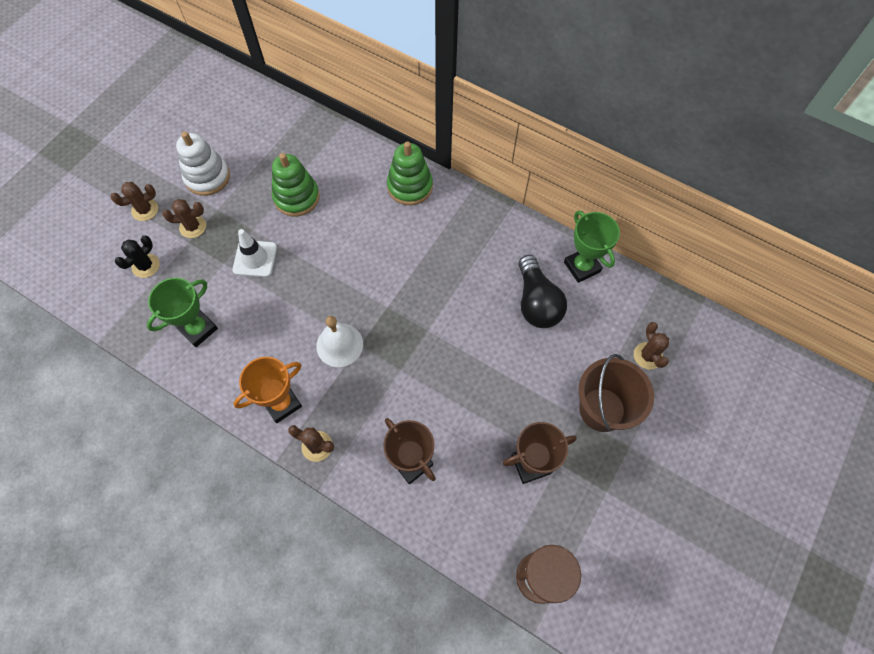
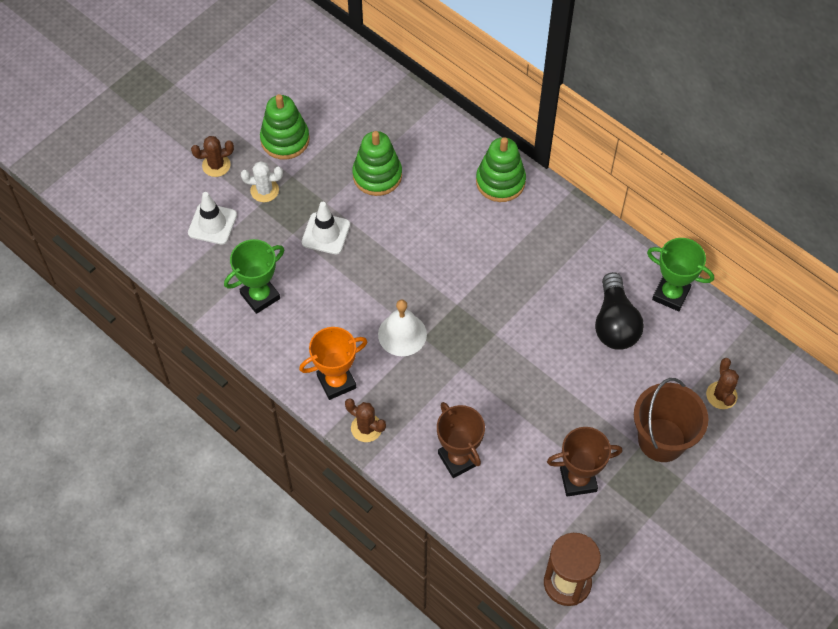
camera: 10 degrees right, 5 degrees down
black cactus [115,236,160,278] -> white traffic cone [188,192,237,245]
brown cactus [162,199,206,238] -> white cactus [241,161,283,202]
white stacking toy [176,131,230,196] -> green stacking toy [260,94,310,160]
green trophy [564,211,620,283] -> green trophy turned 45 degrees counterclockwise [647,238,714,311]

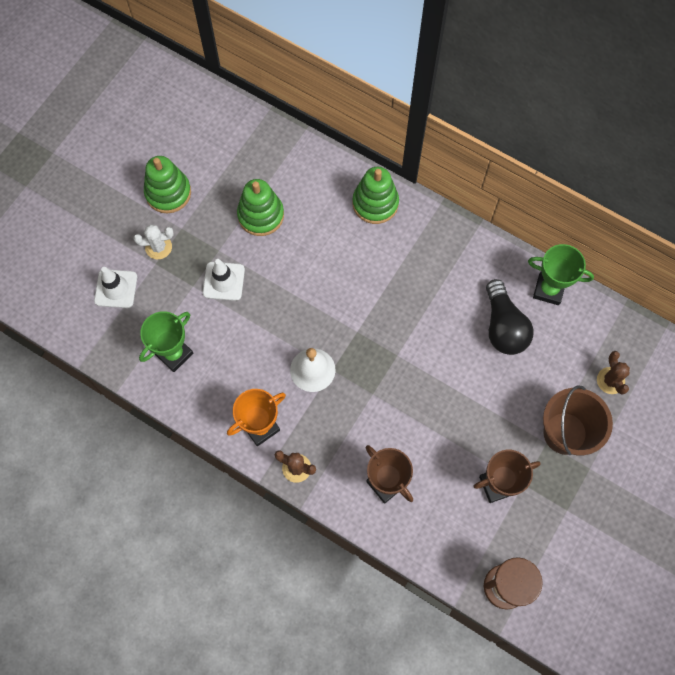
camera: 10 degrees left, 10 degrees up
brown cactus [191,136,234,177] -> none

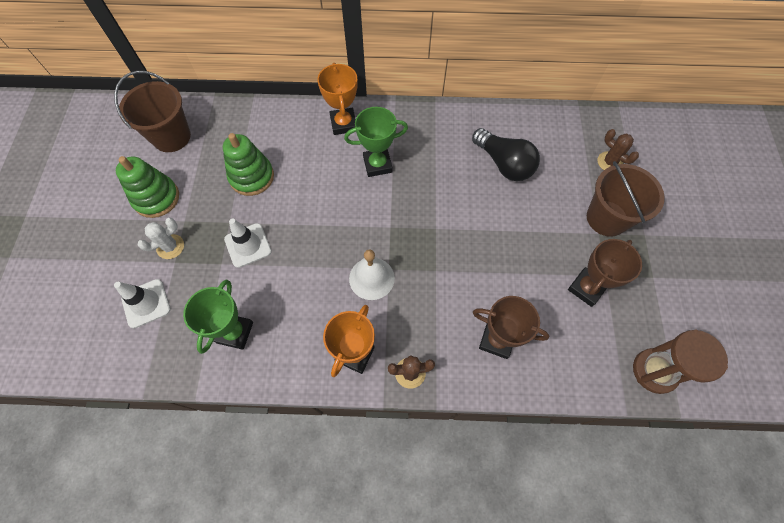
camera: 30 degrees left, 5 degrees down
green stacking toy [353,167,399,224] -> orange trophy [317,63,358,135]
green trophy [528,244,594,305] -> green trophy moved to [344,107,408,177]
none -> brown bucket [114,71,191,152]

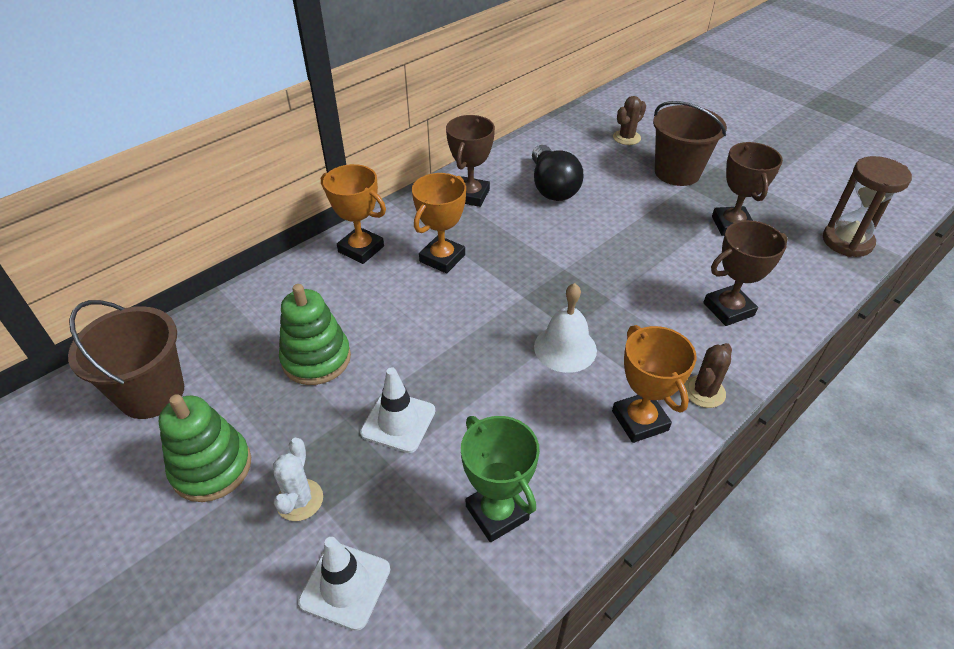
camera: 45 degrees left, 20 degrees down
green trophy [344,107,408,177] -> orange trophy [412,173,466,273]
black light bulb [472,128,540,181] -> black light bulb turned 75 degrees clockwise [532,145,583,201]
brown cactus [598,129,639,170] -> brown cactus turned 45 degrees counterclockwise [613,96,646,145]
none -> brown trophy [446,115,495,207]

